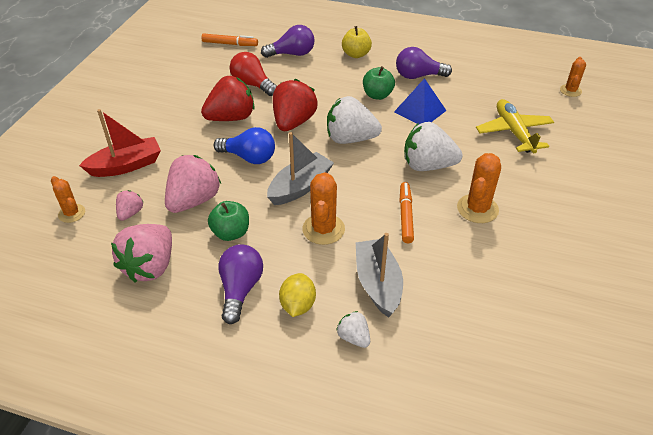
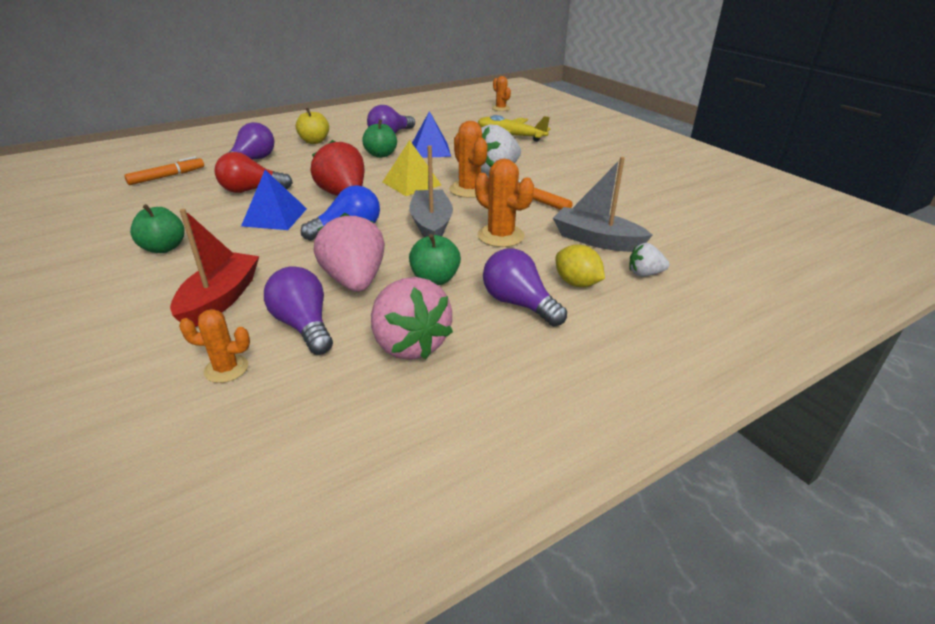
camera: 50 degrees left, 10 degrees down
pink strawberry [116,190,143,221] -> purple light bulb [264,266,333,355]
red strawberry [201,76,255,121] -> blue pyramid [241,170,307,230]
white strawberry [327,96,382,144] -> yellow pyramid [383,140,441,196]
orange cactus [457,153,501,223] -> orange cactus moved to [449,121,488,198]
none -> green apple [130,204,185,253]

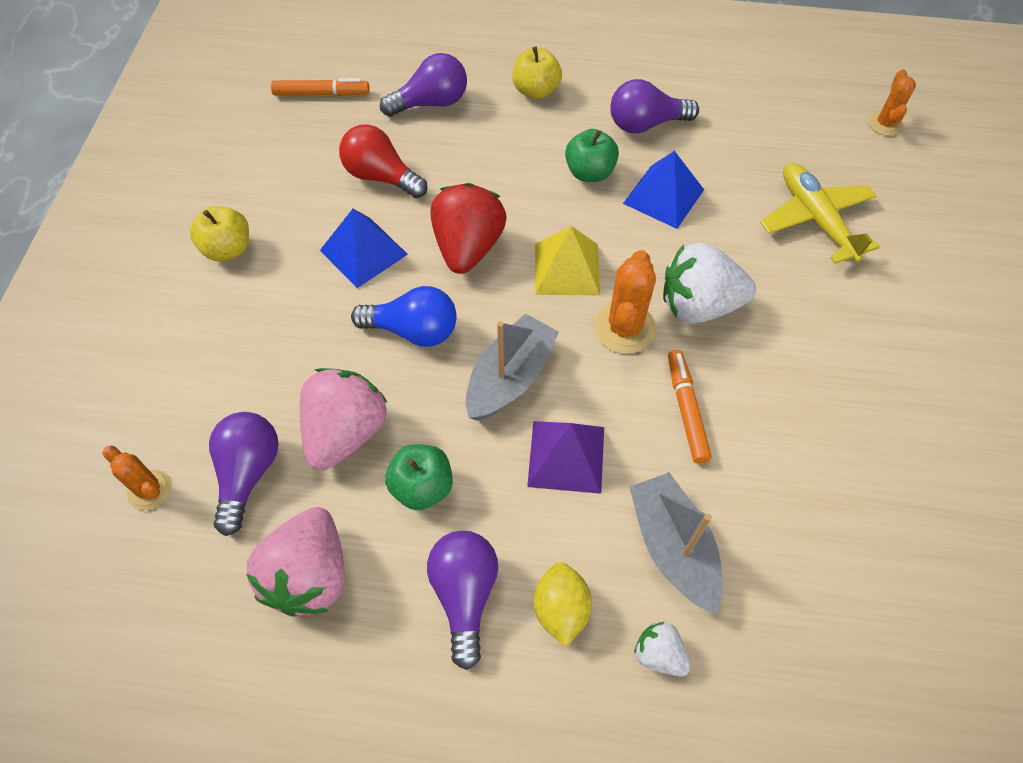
camera: 40 degrees right, 25 degrees up
green apple [130,204,185,253] -> yellow apple [190,206,249,261]
red boat [170,209,259,327] -> none
orange cactus [475,159,534,247] -> purple pyramid [527,421,604,494]

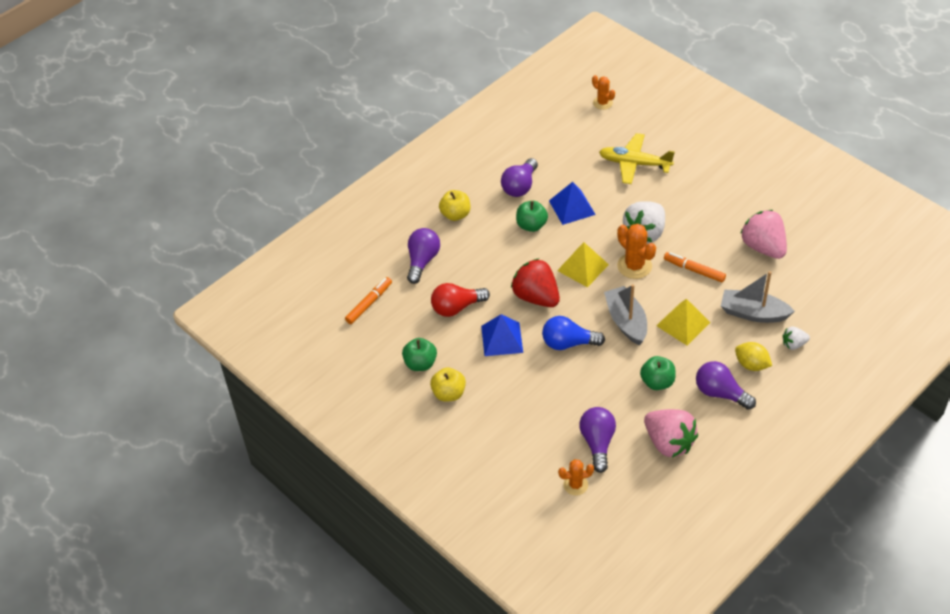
camera: 50 degrees left, 10 degrees down
purple light bulb [209,412,278,536] -> purple light bulb turned 45 degrees clockwise [579,407,616,473]
pink strawberry [300,368,388,470] -> pink strawberry moved to [740,210,787,259]
blue light bulb [351,286,457,347] -> blue light bulb turned 135 degrees counterclockwise [542,316,605,350]
purple pyramid [527,421,604,494] -> yellow pyramid [656,299,711,345]
none -> green apple [402,338,437,371]

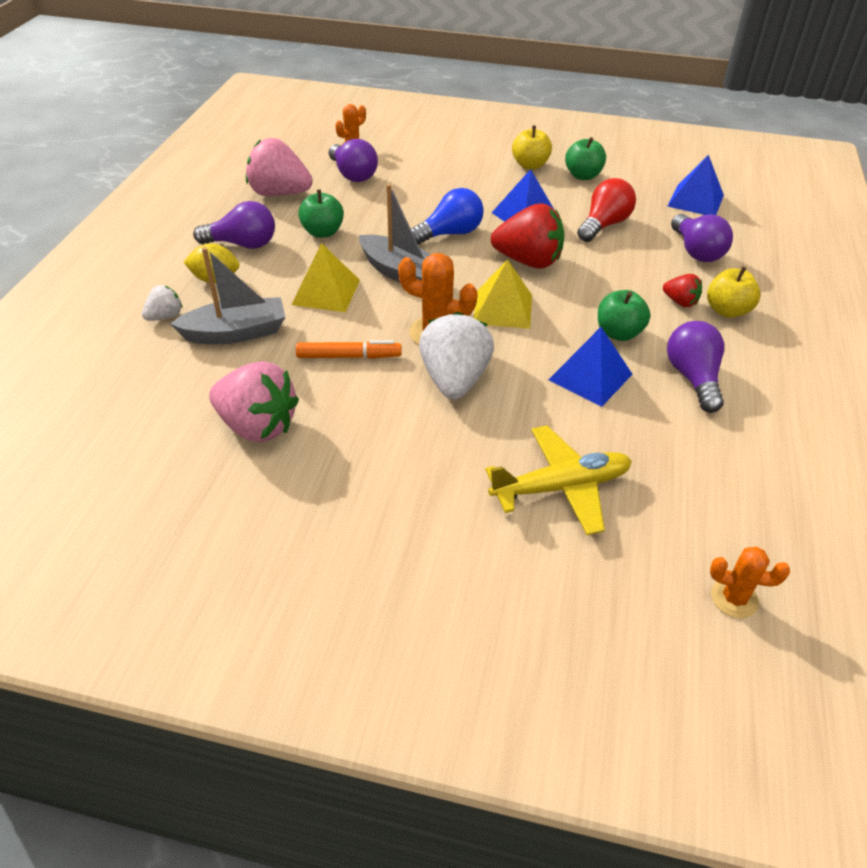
camera: 145 degrees right, 5 degrees down
orange marker [345,277,392,324] -> blue pyramid [668,155,724,215]
none -> red strawberry [663,274,702,307]

